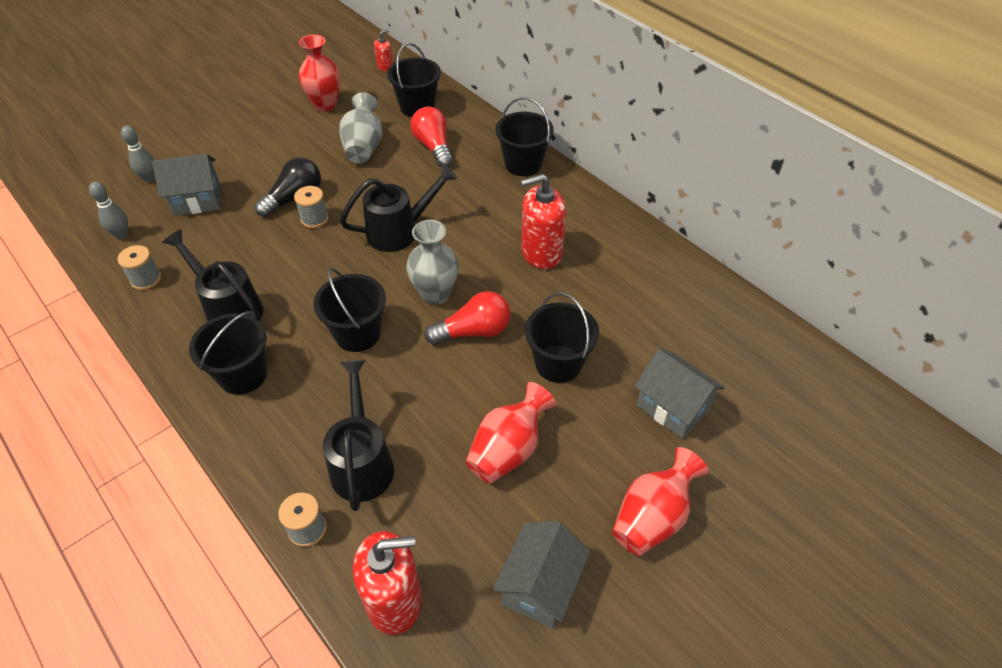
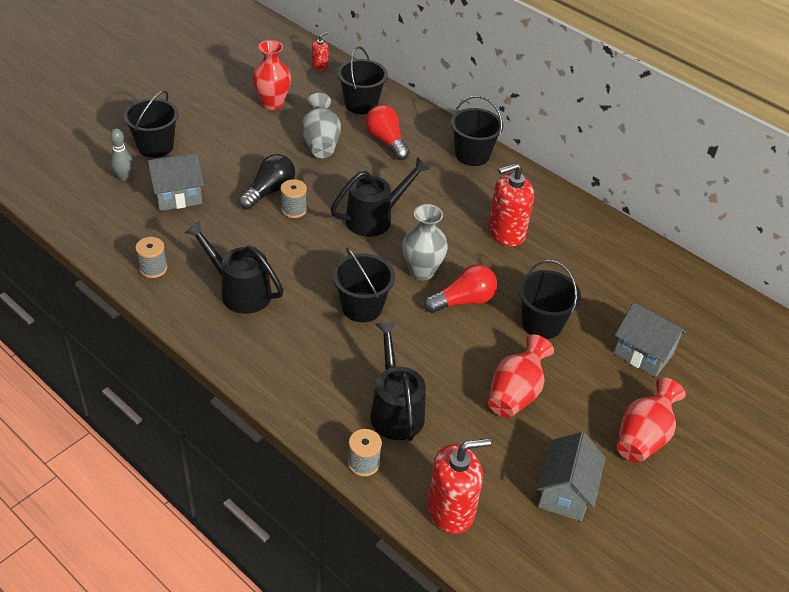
camera: 10 degrees left, 5 degrees down
grey bowling pin [89,182,128,239] -> none
black bucket [189,311,267,395] -> black bucket moved to [123,90,179,158]

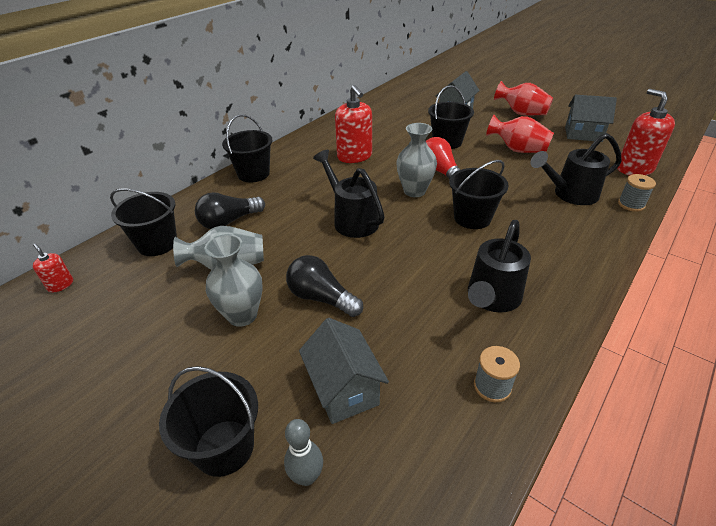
camera: 90 degrees left, 5 degrees down
red vase [252,40,291,110] -> none
grey spool [280,179,307,218] -> none
red light bulb [365,105,409,160] -> black light bulb [195,192,265,229]
none -> grey vase [204,234,263,327]

